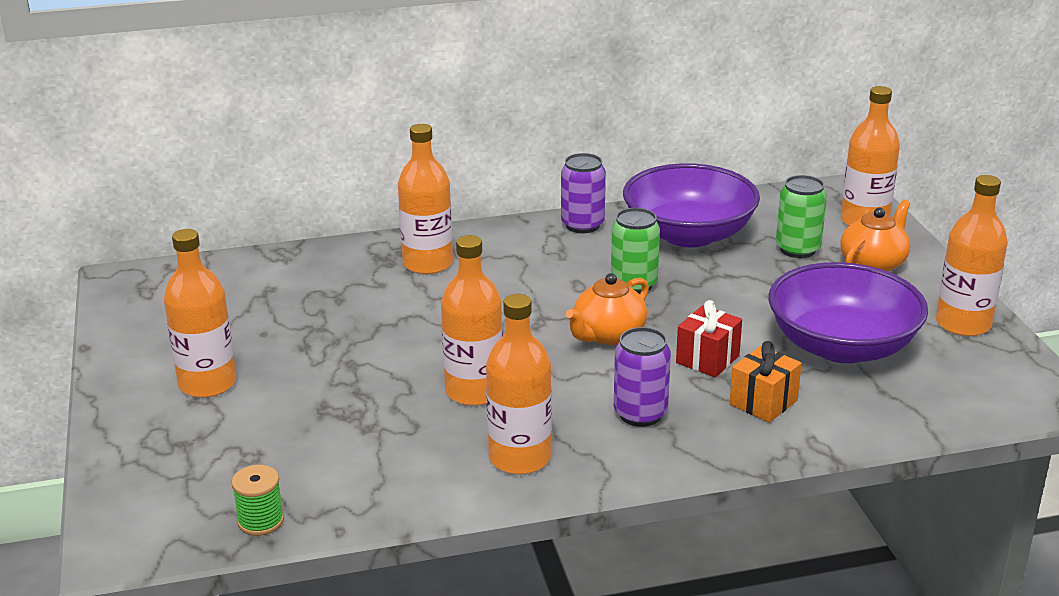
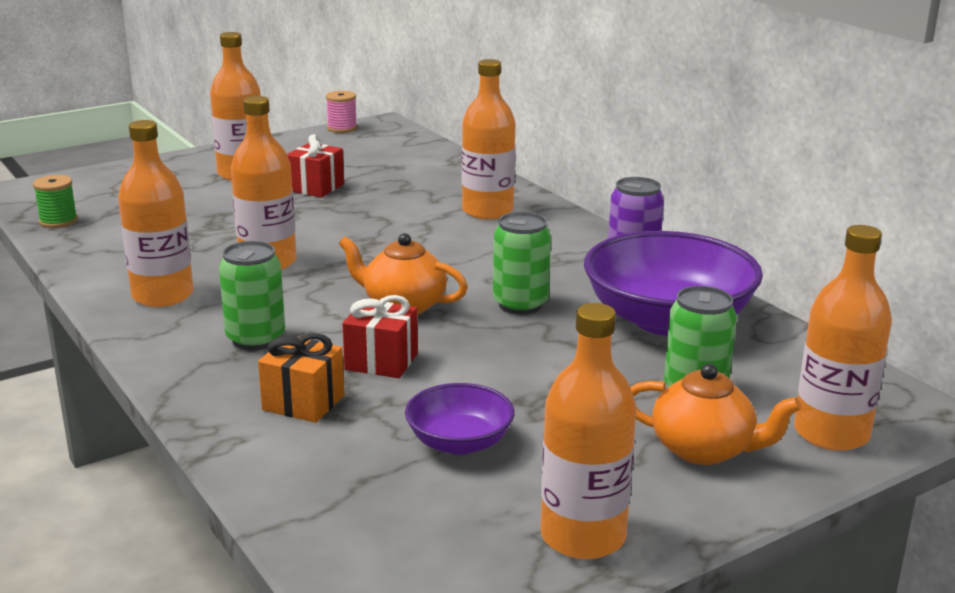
camera: 70 degrees right, 5 degrees down
purple can [614,327,671,427] -> green can [219,241,285,350]
purple bowl [769,262,928,363] -> purple bowl [405,383,514,455], size x0.52
none -> red gift [287,134,344,197]
none -> pink spool [326,91,357,133]

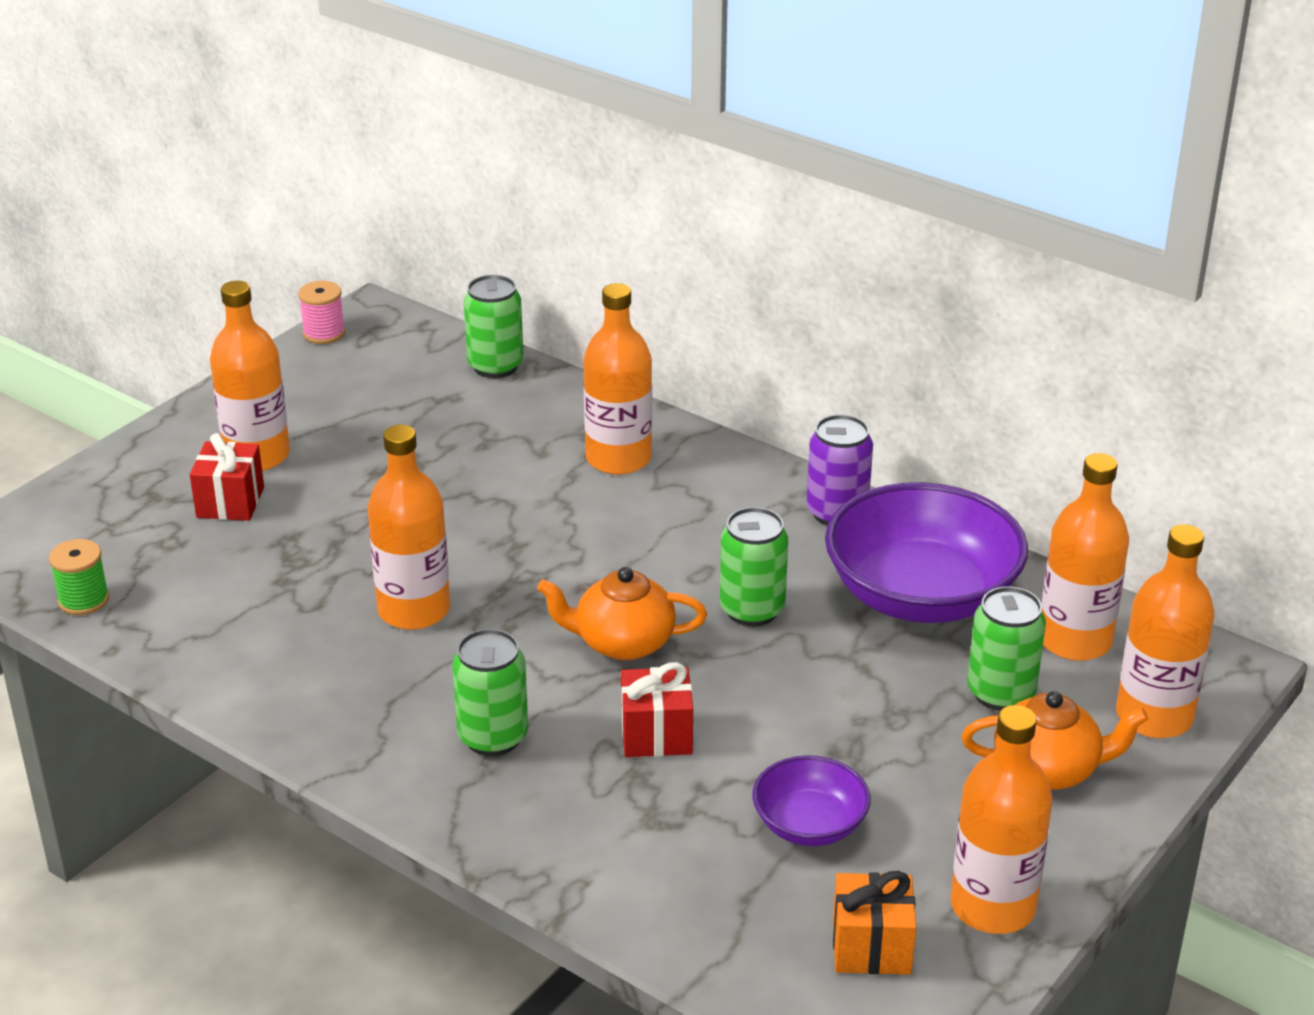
camera: 20 degrees left, 10 degrees up
orange bottle [118,120,194,307] -> orange bottle moved to [1042,453,1129,661]
orange gift [258,333,344,423] -> orange gift moved to [833,871,916,974]
red gift [287,134,344,197] -> red gift moved to [190,433,264,521]
none -> green can [464,275,524,378]

